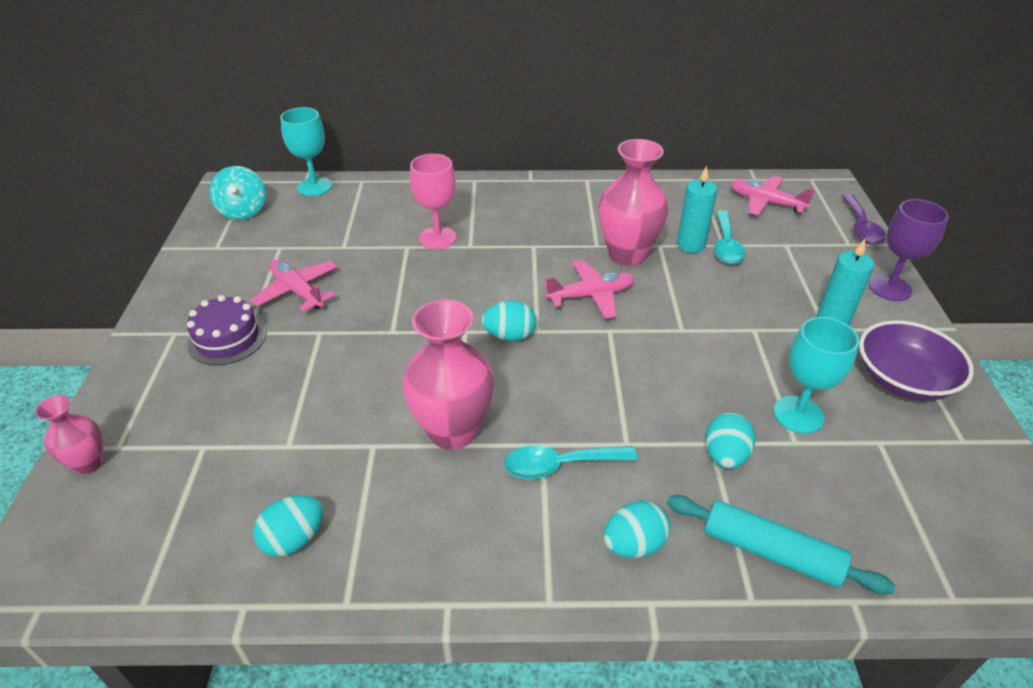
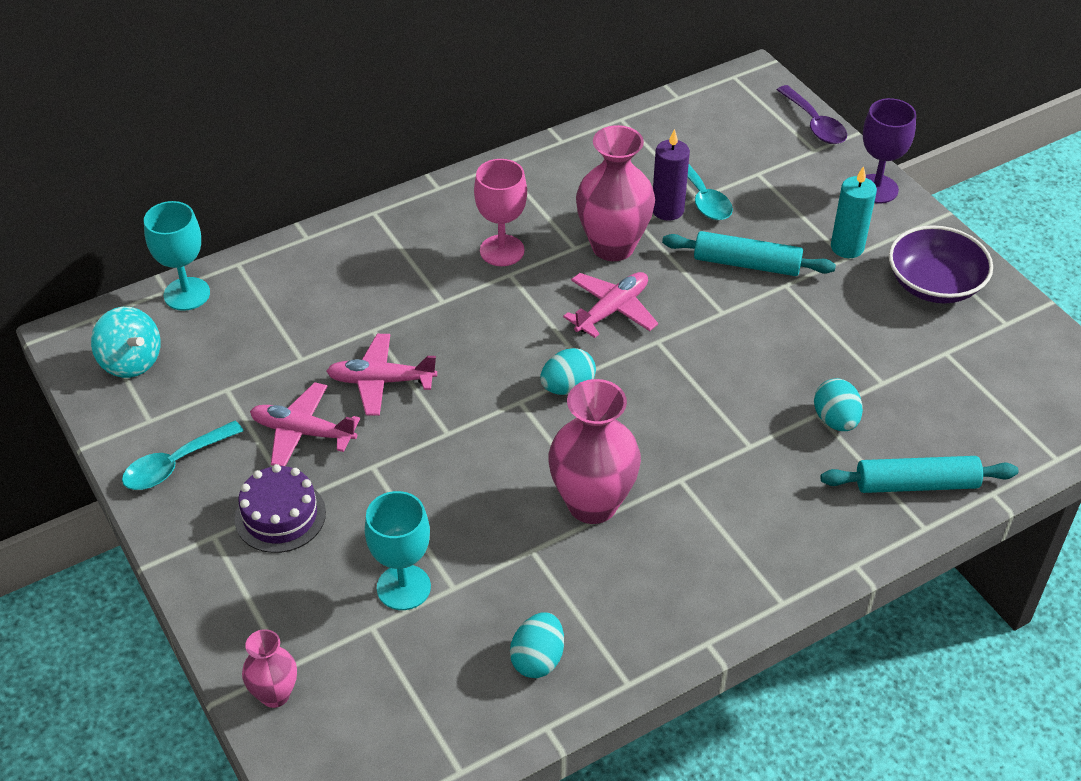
camera: 30 degrees left, 5 degrees up
pink goblet [410,154,456,249] -> pink goblet moved to [474,159,527,266]
turquoise spoon [504,445,637,479] -> turquoise spoon moved to [122,421,244,490]
turquoise egg [604,501,670,558] -> none
turquoise candle [677,166,718,253] -> purple candle [653,129,690,221]
pink plane [731,176,815,216] -> pink plane moved to [326,334,437,416]
turquoise goblet [773,317,859,434] -> turquoise goblet moved to [365,491,431,610]
none -> turquoise rolling pin [662,231,836,276]

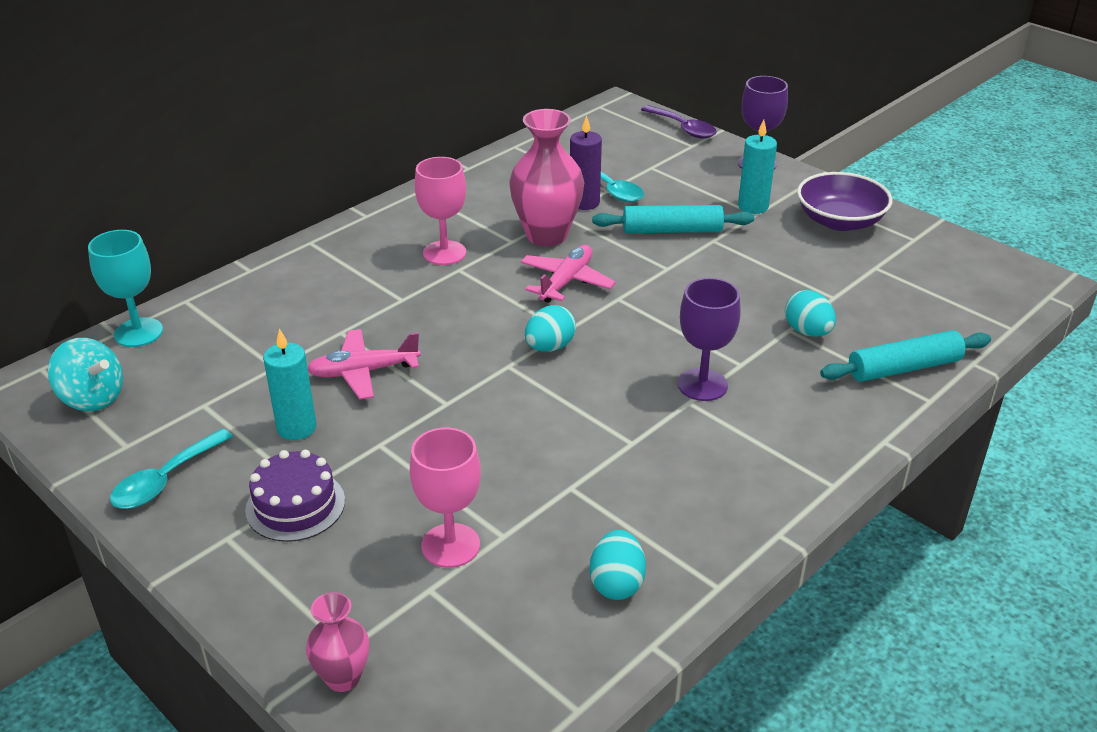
camera: 15 degrees left, 10 degrees down
pink plane [250,382,360,466] -> turquoise candle [263,328,316,440]
turquoise goblet [365,491,431,610] -> pink goblet [410,427,481,568]
pink vase [548,379,641,524] -> none
none -> purple goblet [678,278,741,401]

